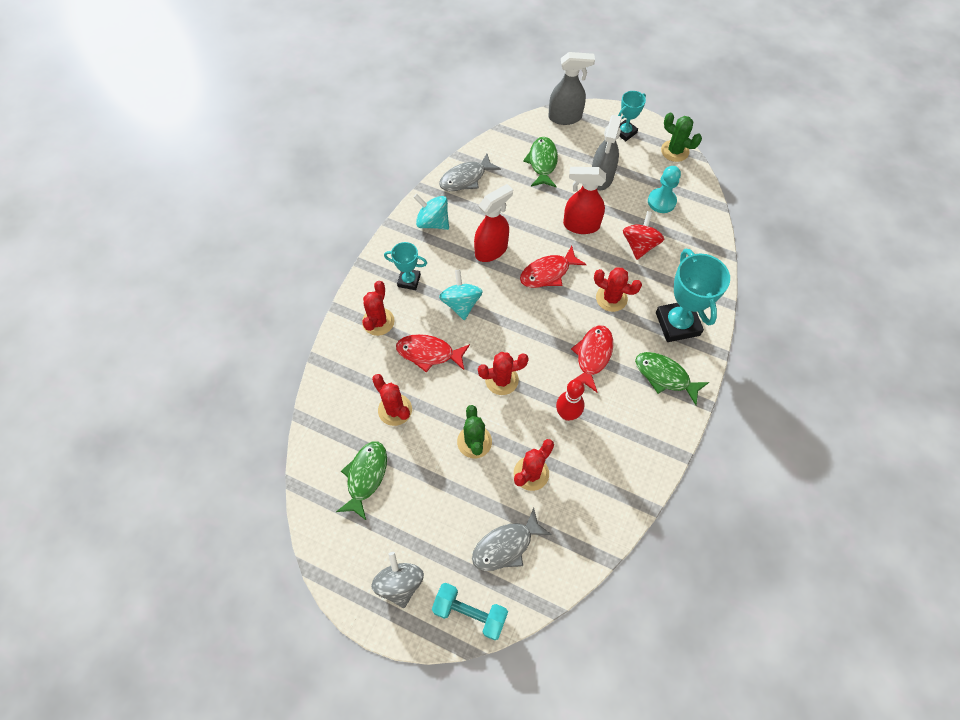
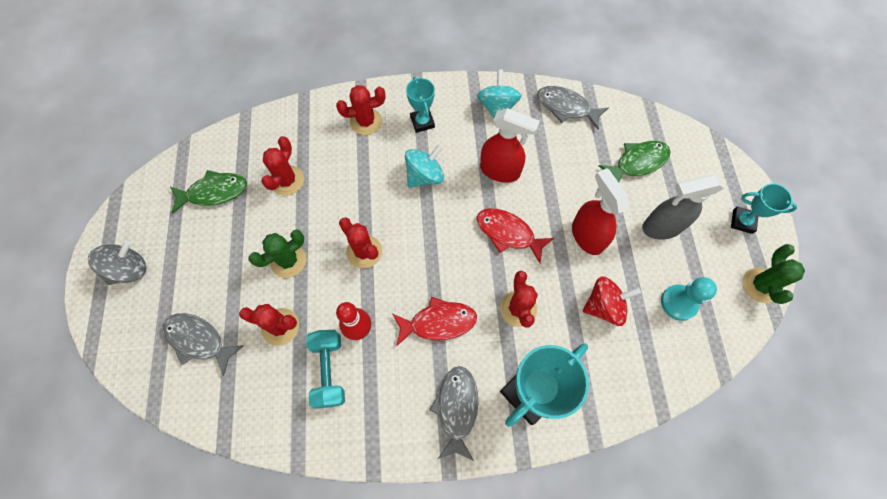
camera: 60 degrees right, 5 degrees up
red fish [396,334,470,373] -> none
turquoise dumbbell [432,583,508,640] -> turquoise dumbbell moved to [306,330,345,409]
grey spray bottle [548,52,595,125] -> none
green fish [635,352,709,405] -> grey fish [429,366,478,461]

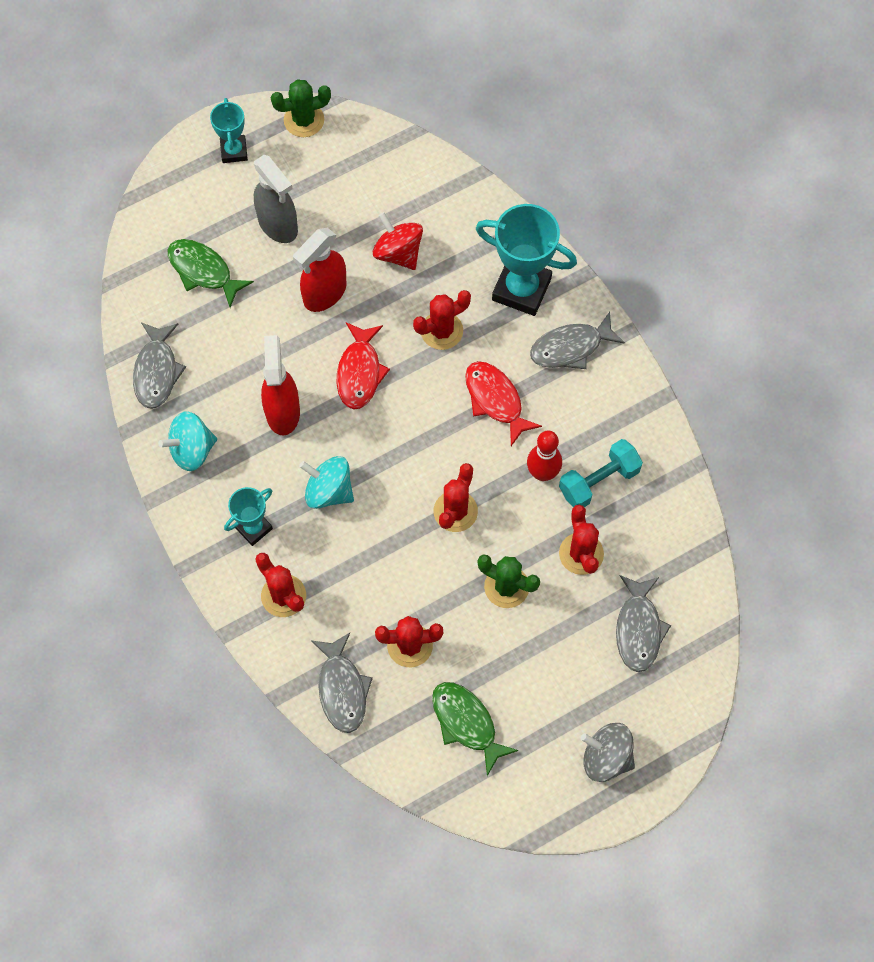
camera: 115 degrees left, 0 degrees up
turquoise pawn [661,277,717,321] -> none
none -> grey fish [311,633,373,733]

